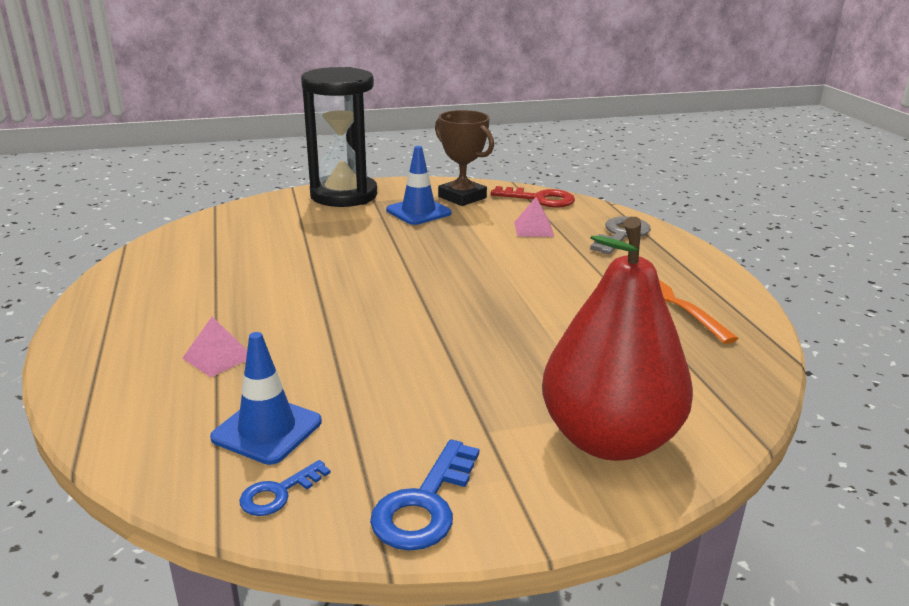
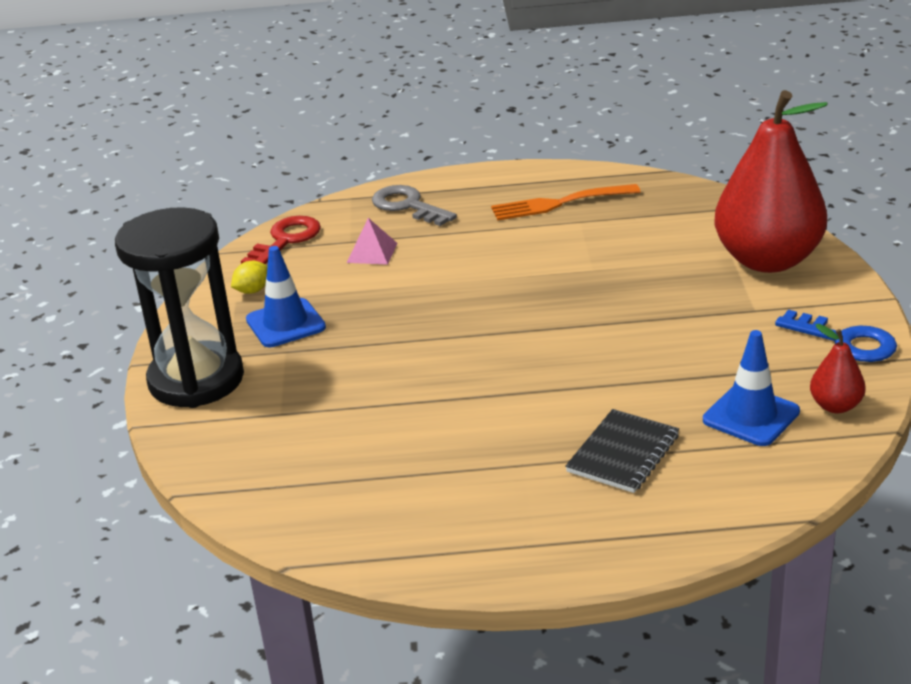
camera: 75 degrees left, 5 degrees up
pink pyramid [182,317,247,377] -> black notebook [565,409,679,493]
blue key [239,460,331,516] -> red pear [810,324,866,413]
brown trophy [435,110,494,206] -> yellow lemon [231,261,268,294]

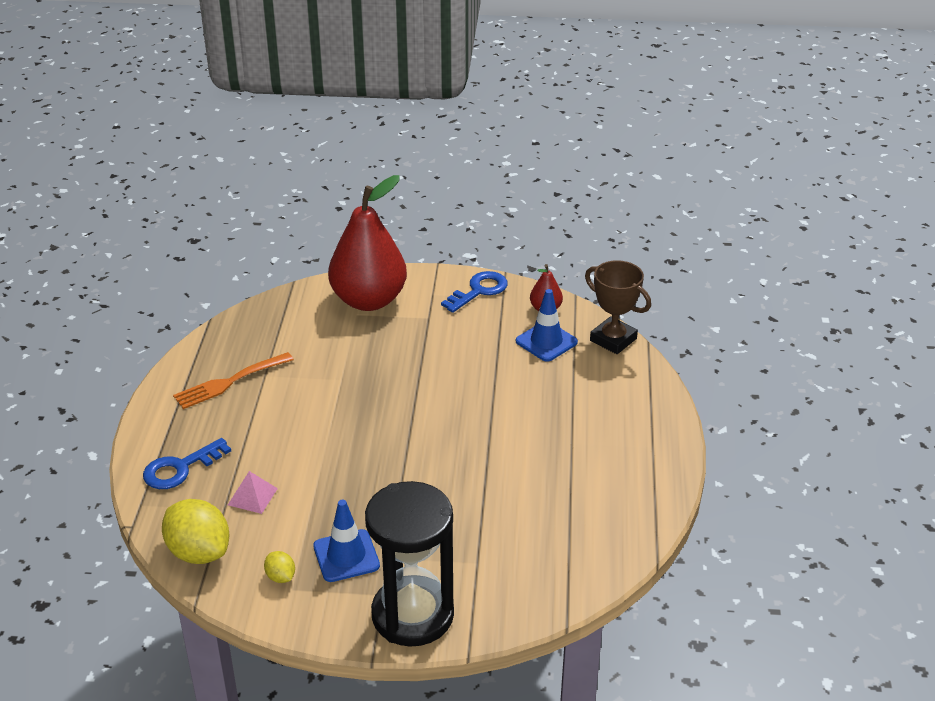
camera: 85 degrees left, 5 degrees up
red key [241,216,321,265] -> yellow lemon [162,499,229,564]
grey key [372,185,457,226] -> blue key [143,438,231,489]
orange fork [491,184,641,221] -> orange fork turned 60 degrees clockwise [173,352,294,409]
black notebook [565,409,679,493] -> none
none -> brown trophy [585,260,651,354]

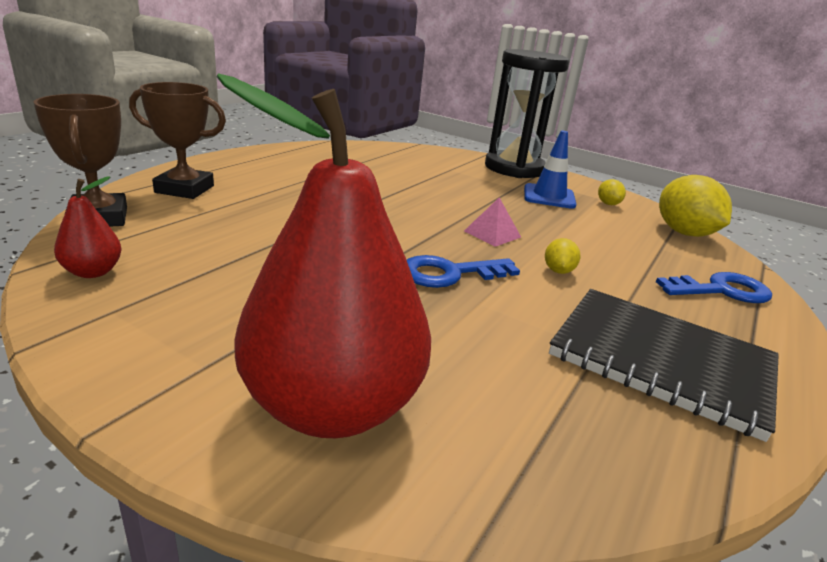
camera: 155 degrees left, 10 degrees down
orange fork [173,352,294,409] -> black notebook [549,289,779,442]
pink pyramid [228,471,278,514] -> pink pyramid moved to [464,197,521,247]
blue key [441,271,508,313] -> blue key moved to [407,255,520,288]
blue traffic cone [516,289,578,362] -> none
none -> brown trophy [129,82,226,199]
none -> yellow lemon [545,238,580,274]

